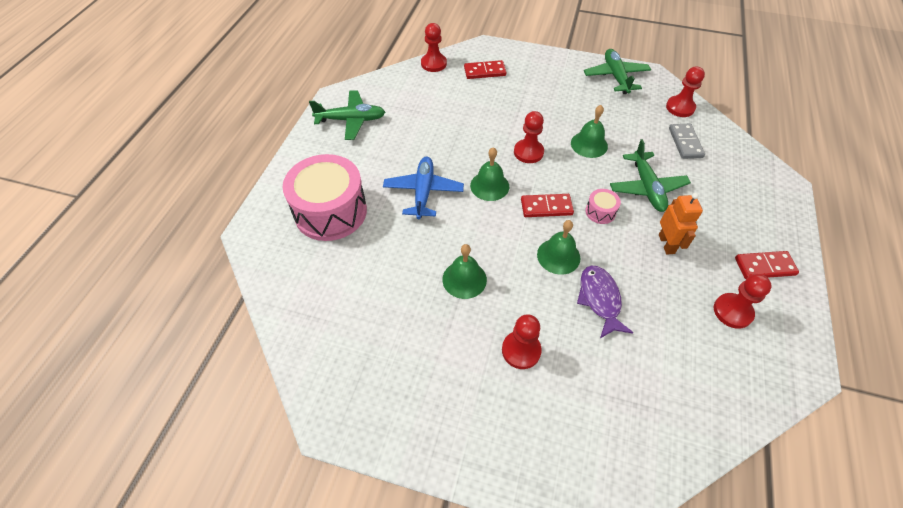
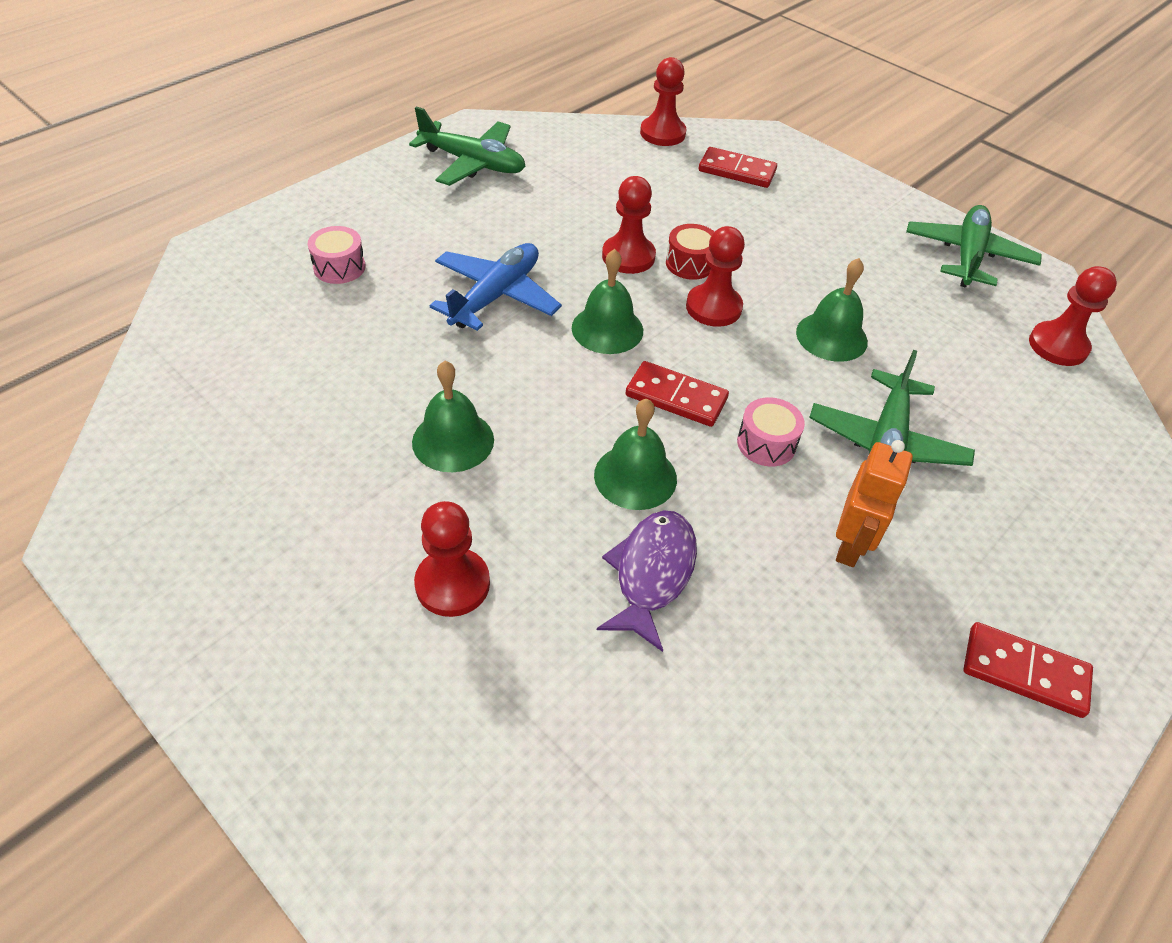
camera: 25 degrees right, 5 degrees down
pink drum [283,154,367,241] -> pink drum [308,226,365,284], size x0.42
grey domino [669,124,705,159] -> none
red pawn [714,274,772,329] -> red pawn moved to [602,176,656,274]
none -> red drum [666,224,714,280]

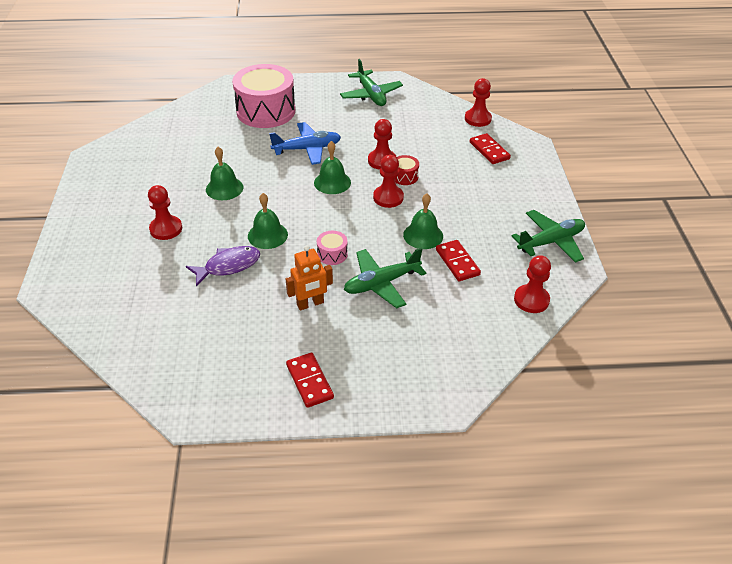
camera: 45 degrees right, 5 degrees down
pink drum [308,226,365,284] -> pink drum [232,64,295,128], size x2.40
red domino [625,361,729,427] -> red domino moved to [436,240,481,281]

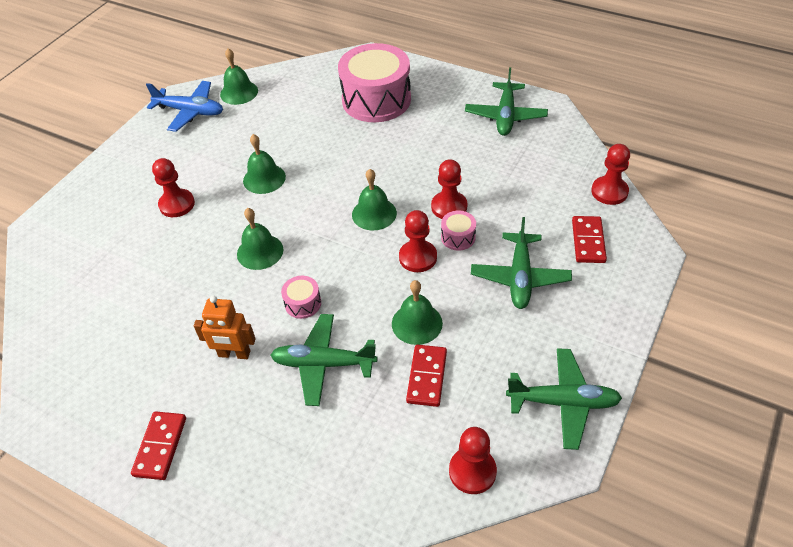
camera: 35 degrees right, 5 degrees up
purple fish [186,246,260,287] -> none
blue plane [269,122,341,165] -> blue plane moved to [146,81,223,132]
red drum [395,155,419,185] -> pink drum [441,211,476,251]
none -> green bell [220,48,258,105]
none -> green plane [471,217,572,309]

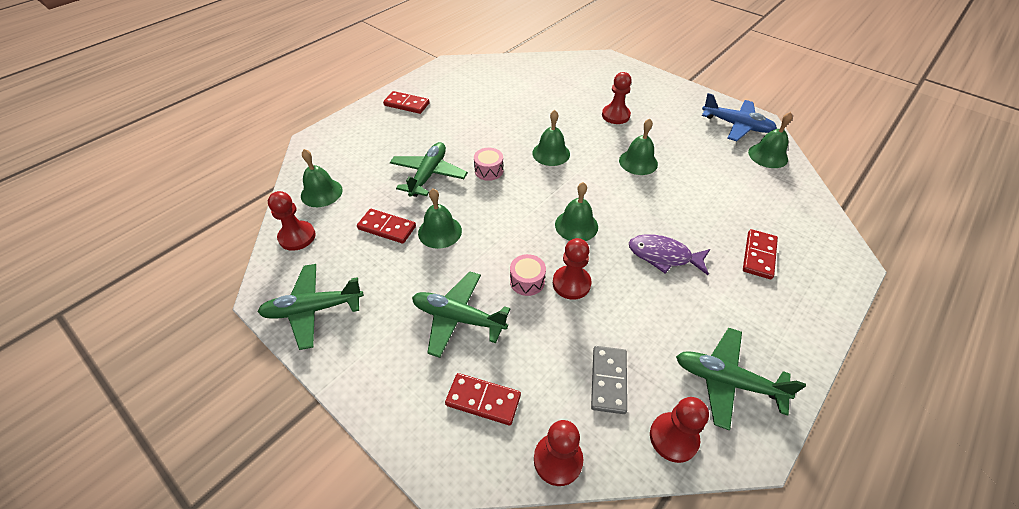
camera: 100 degrees right, 0 degrees up
blue plane [146,81,223,132] -> blue plane turned 90 degrees counterclockwise [702,93,777,141]
orange robot [194,296,256,359] -> none
pink drum [338,43,411,122] -> red domino [743,229,778,279]
red pawn [399,210,437,272] -> red pawn moved to [650,397,709,463]
green plane [506,348,622,450] -> green plane turned 60 degrees clockwise [258,264,363,350]
none -> green bell [301,149,343,207]
none -> grey domino [591,346,627,414]
none -> purple fish [629,234,710,275]

